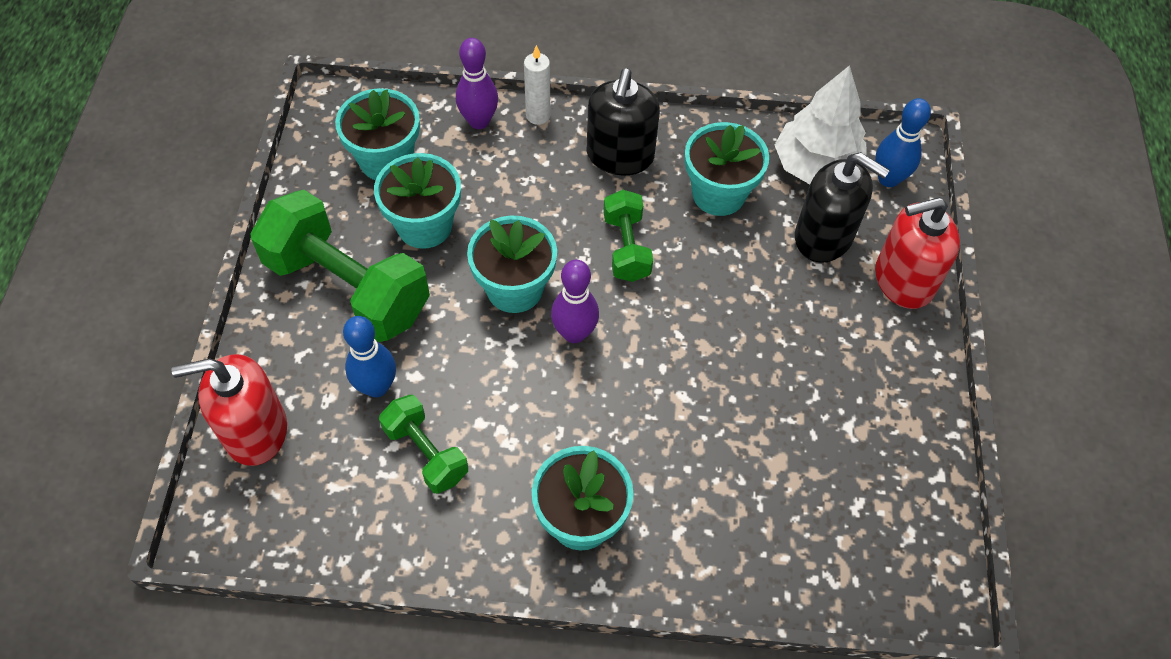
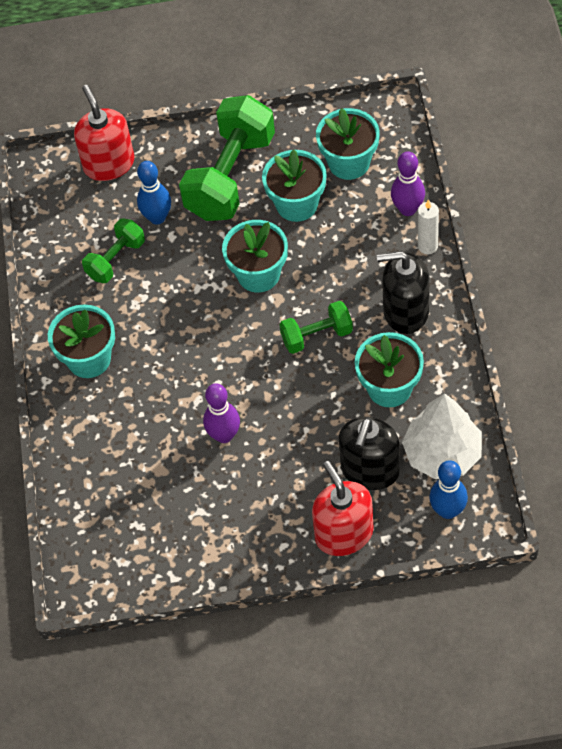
camera: 85 degrees right, 0 degrees up
purple bowling pin [551,260,599,343] -> purple bowling pin moved to [203,383,240,443]

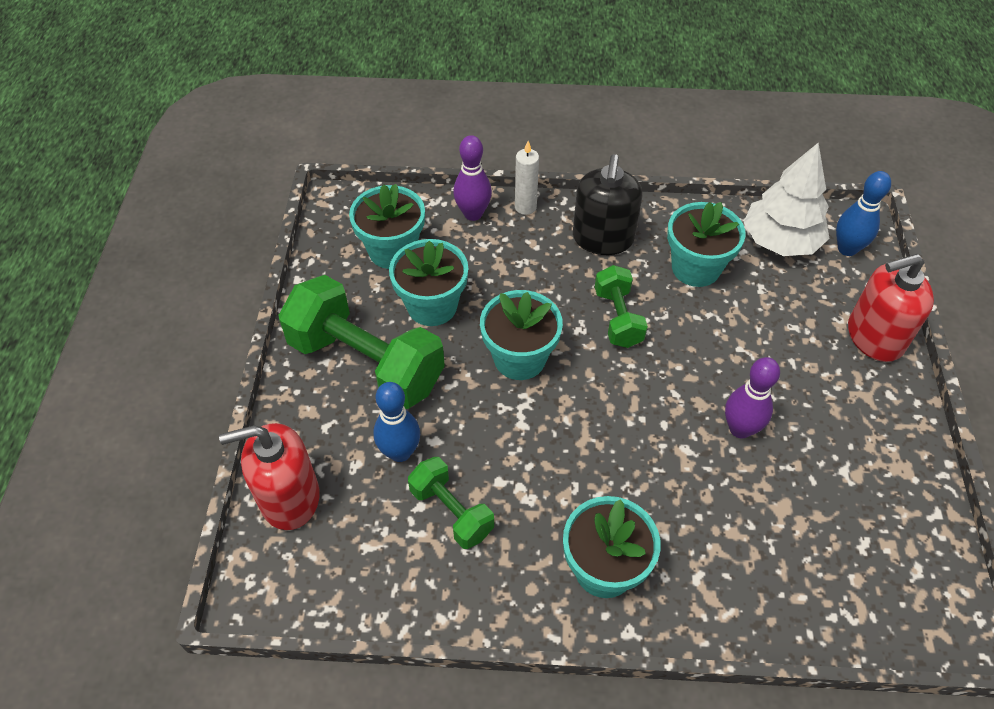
camera: 85 degrees left, 5 degrees down
black soap dispenser [339,417,400,490] -> none

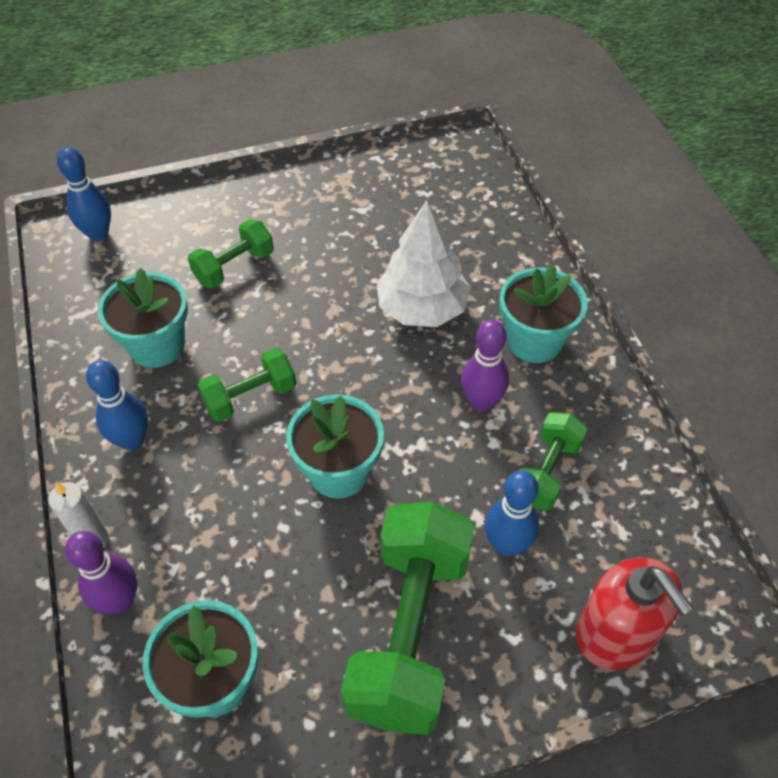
camera: 110 degrees left, 0 degrees up
turquoise flower pot [389,239,468,326] -> none
black soap dispenser [573,154,642,255] -> blue bowling pin [86,360,148,451]
purple bowling pin [725,357,780,438] -> purple bowling pin moved to [461,319,509,411]
white tree [744,143,829,256] -> white tree moved to [377,200,471,327]
red soap dispenser [848,254,934,362] -> none
none -> green dumbbell [188,219,274,288]

